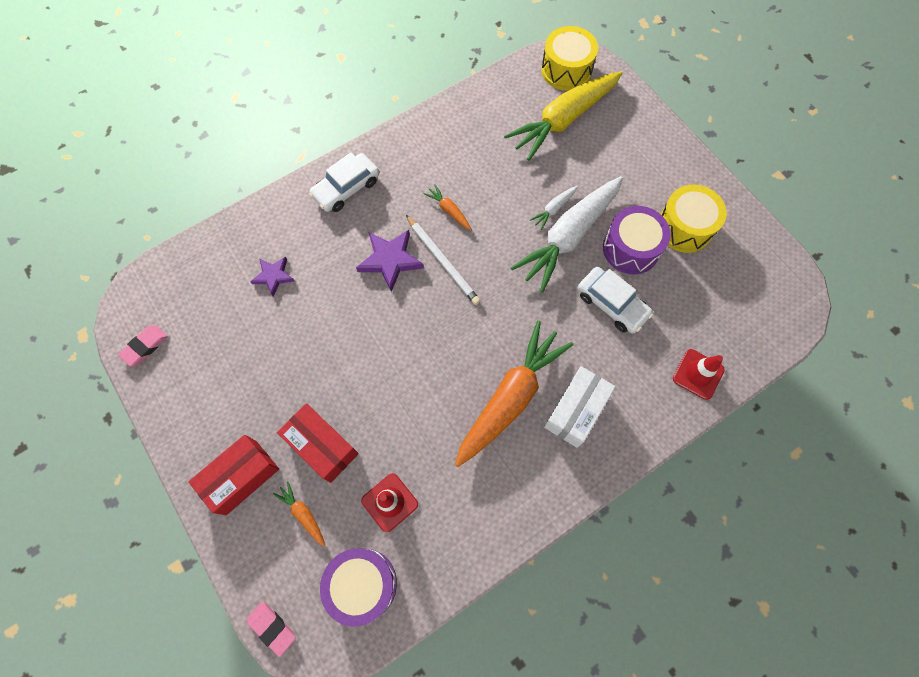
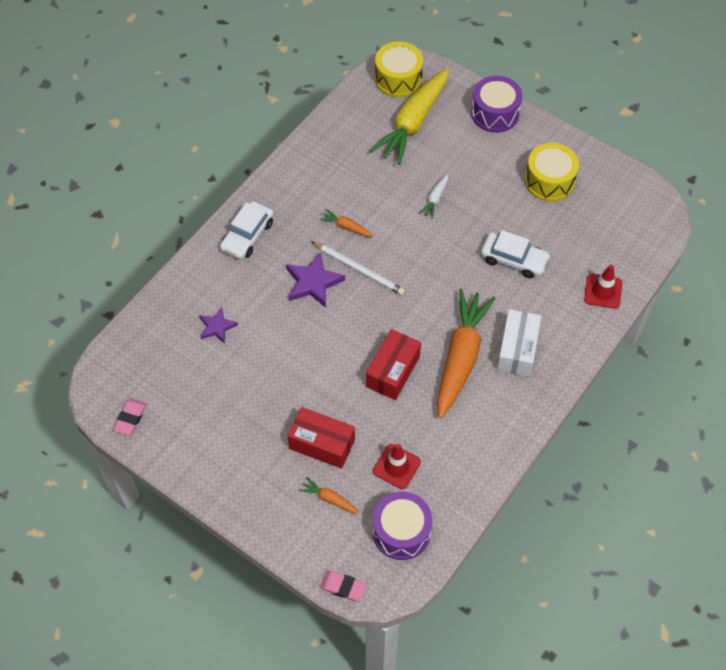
camera: 20 degrees left, 10 degrees down
red box [189,435,279,515] -> red box moved to [366,329,421,400]
white carrot [511,176,623,293] -> none
purple drum [603,206,671,274] -> purple drum moved to [471,76,522,133]

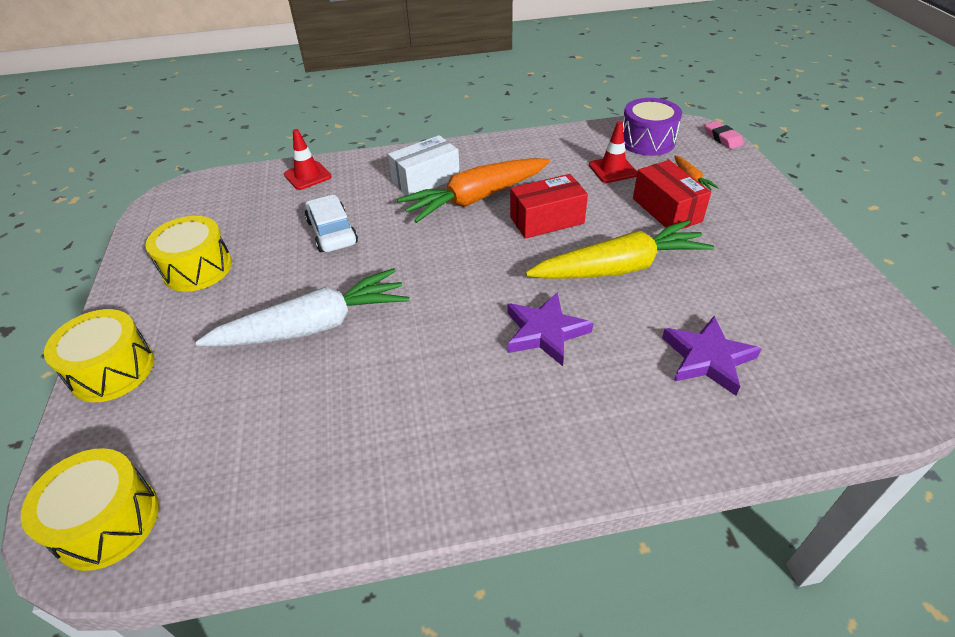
camera: 135 degrees left, 15 degrees down
pink eraser [113,399,147,436] -> none
purple star [199,307,238,344] -> purple star [662,316,761,396], size x1.57
white car [220,201,274,259] -> none
white pencil [311,241,405,295] -> none
orange carrot [319,209,373,237] -> none
yellow carrot [370,68,449,165] -> yellow carrot moved to [526,220,714,279]
white carrot [419,174,449,219] -> white carrot [196,268,409,347], size x2.40
purple drum [471,76,522,133] -> yellow drum [44,309,154,402]

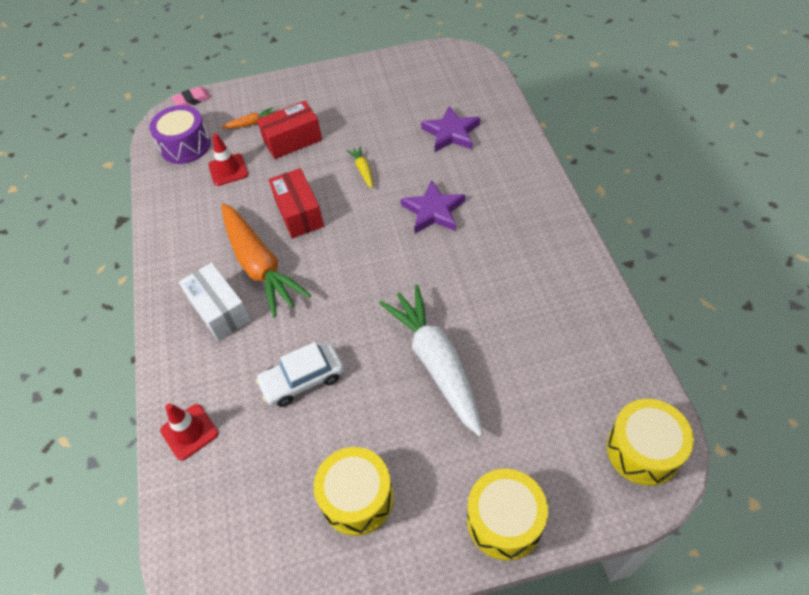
camera: 90 degrees left, 10 degrees up
yellow carrot [526,220,714,279] -> yellow carrot [347,146,373,188], size x0.42

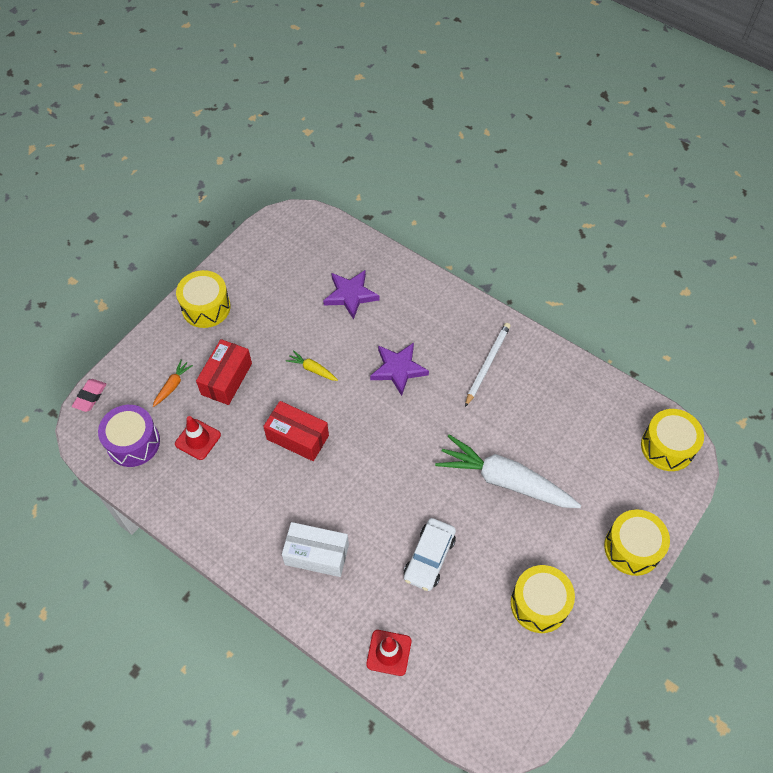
camera: 45 degrees left, 5 degrees up
orange carrot [221,203,311,317] -> none
none -> yellow drum [176,270,231,328]
none -> white pencil [465,323,511,407]

